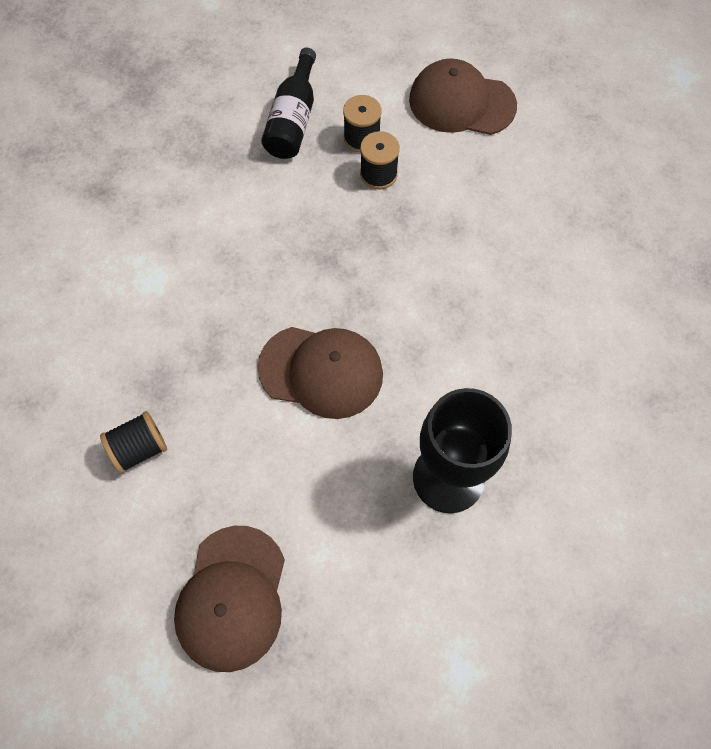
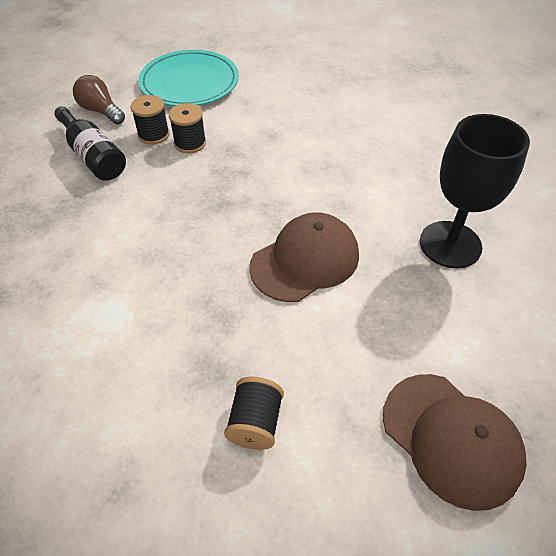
camera: 50 degrees left, 15 degrees down
brown cap [409,58,517,135] -> turquoise plate [138,50,239,106]
none -> brown light bulb [73,75,125,124]

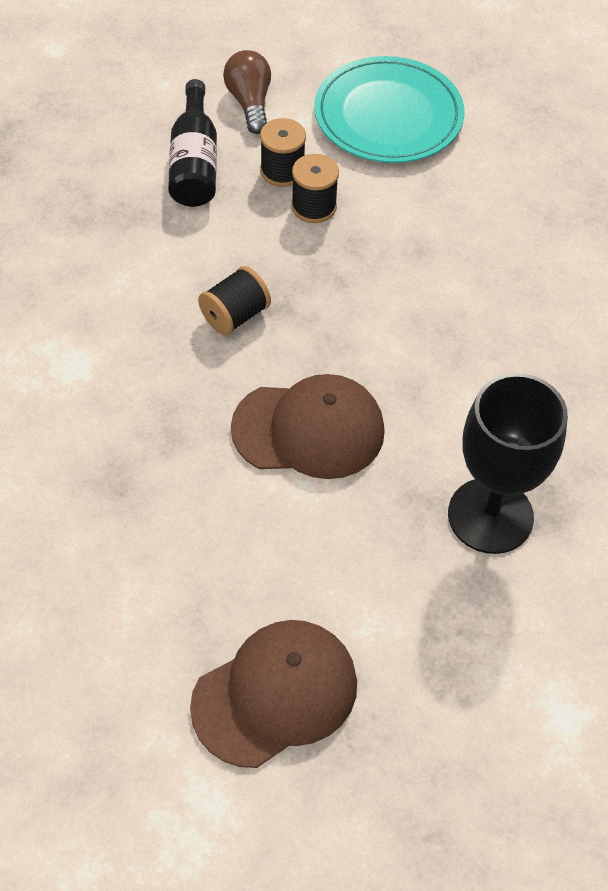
camera: 35 degrees right, 5 degrees up
black spool [224,377,284,450] -> black spool moved to [198,266,271,336]
brown cap [383,374,527,511] -> brown cap turned 120 degrees counterclockwise [190,620,357,768]

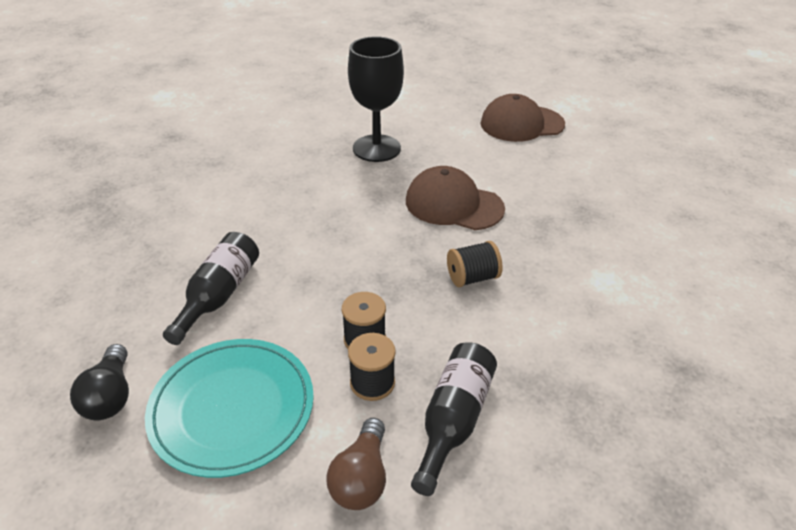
camera: 155 degrees left, 15 degrees down
none -> black light bulb [70,344,129,420]
none -> black bottle [163,232,259,345]

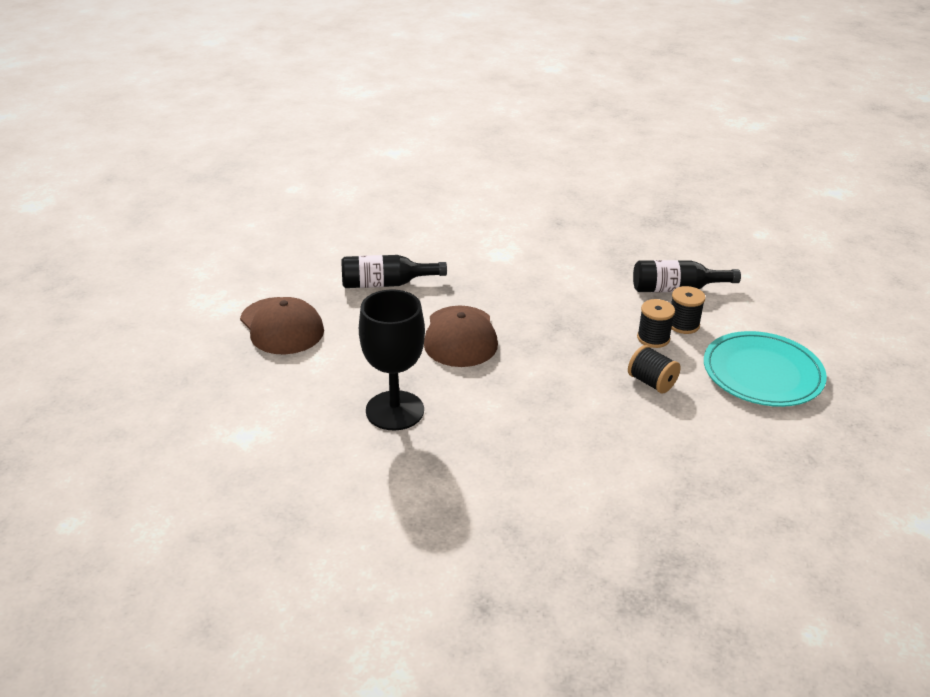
camera: 115 degrees left, 5 degrees down
black light bulb [70,344,129,420] -> none
black bottle [163,232,259,345] -> black bottle moved to [341,255,447,288]
brown light bulb [327,418,386,510] -> none
black spool [447,241,502,287] -> black spool moved to [628,345,681,393]

